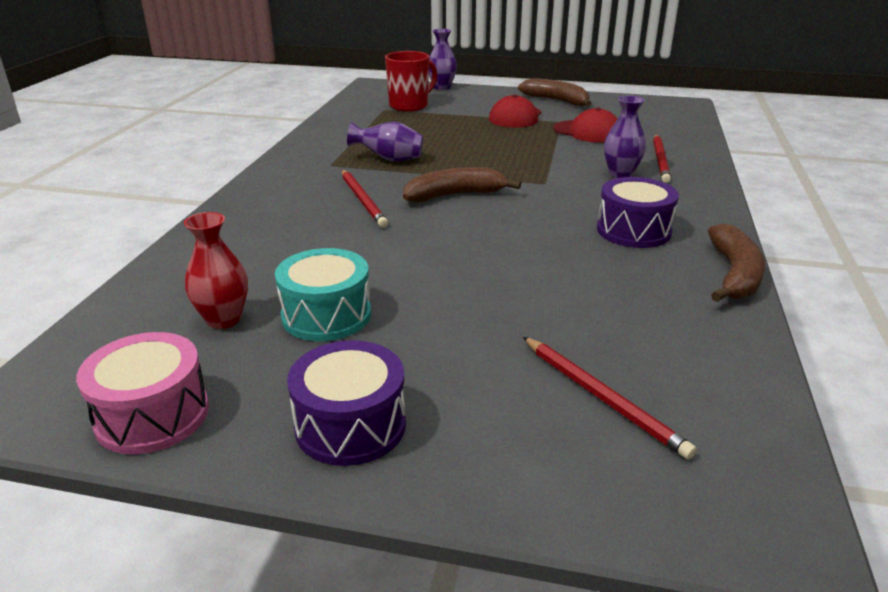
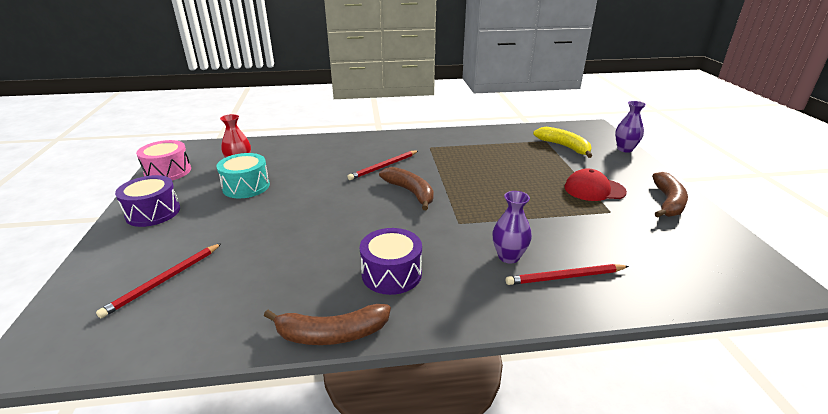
camera: 70 degrees right, 0 degrees up
purple vase [347,122,423,162] -> none
red mug [385,51,437,112] -> yellow banana [533,127,592,158]
red cap [553,107,617,143] -> none

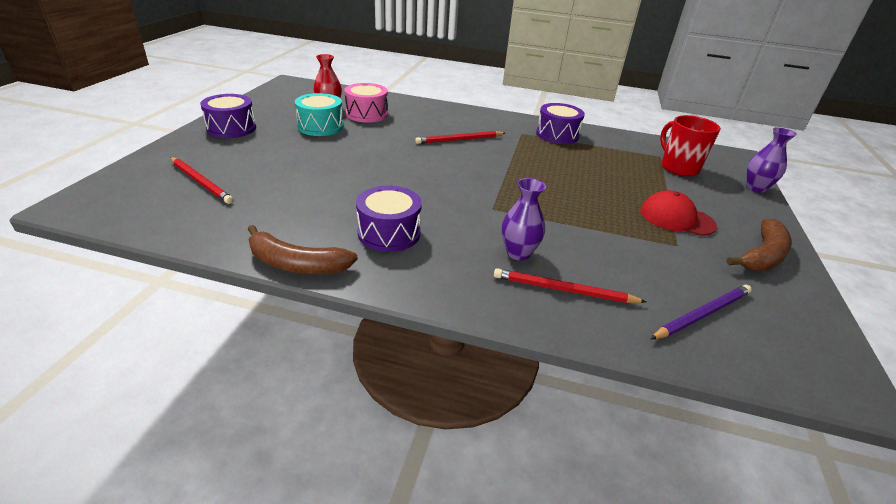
camera: 20 degrees right, 5 degrees up
red pencil [96,243,222,318] -> red pencil turned 105 degrees counterclockwise [170,157,234,204]
pink drum [136,140,191,180] -> pink drum moved to [344,83,388,123]
brown banana [379,167,434,210] -> none
yellow banana [533,127,592,158] -> red mug [660,115,721,176]
none -> purple drum [536,103,585,144]
none -> purple pencil [650,285,752,339]

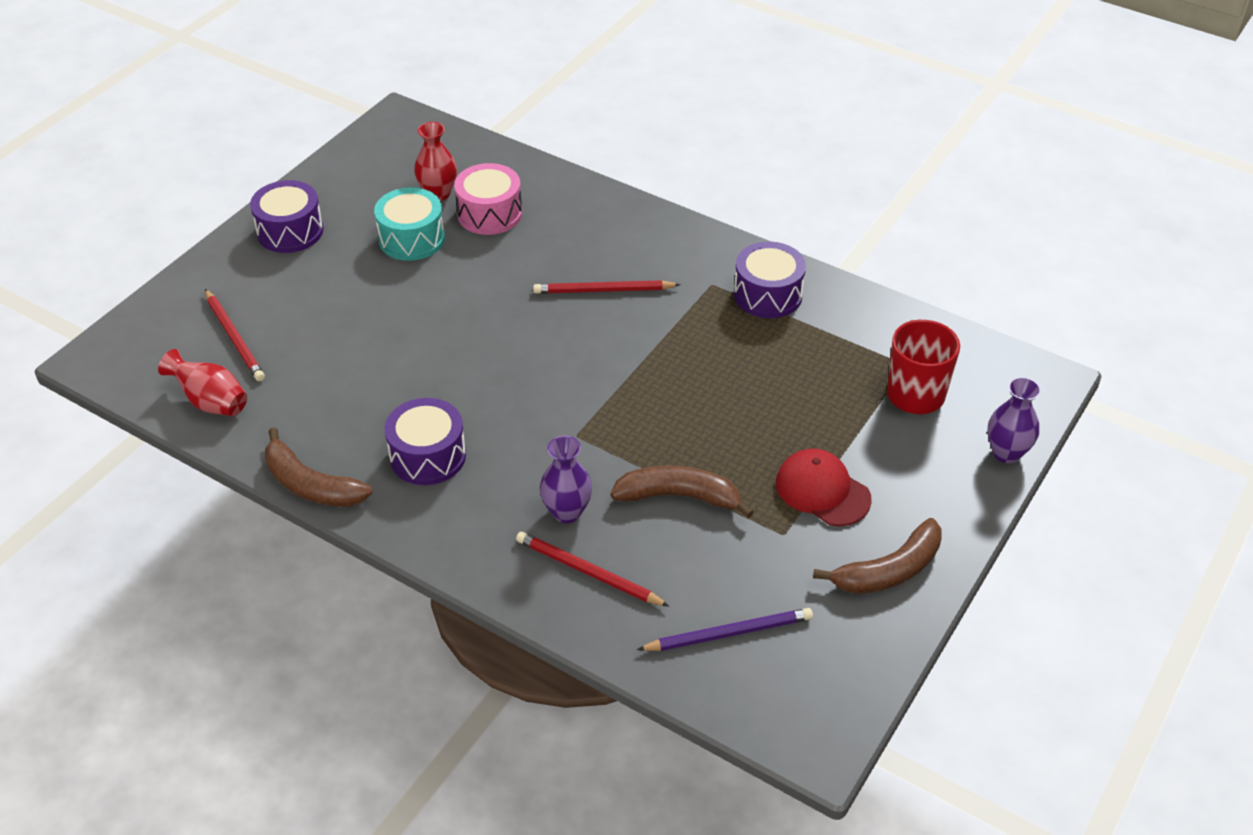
camera: 20 degrees right, 10 degrees up
none -> red vase [158,349,247,416]
none -> brown banana [611,465,754,518]

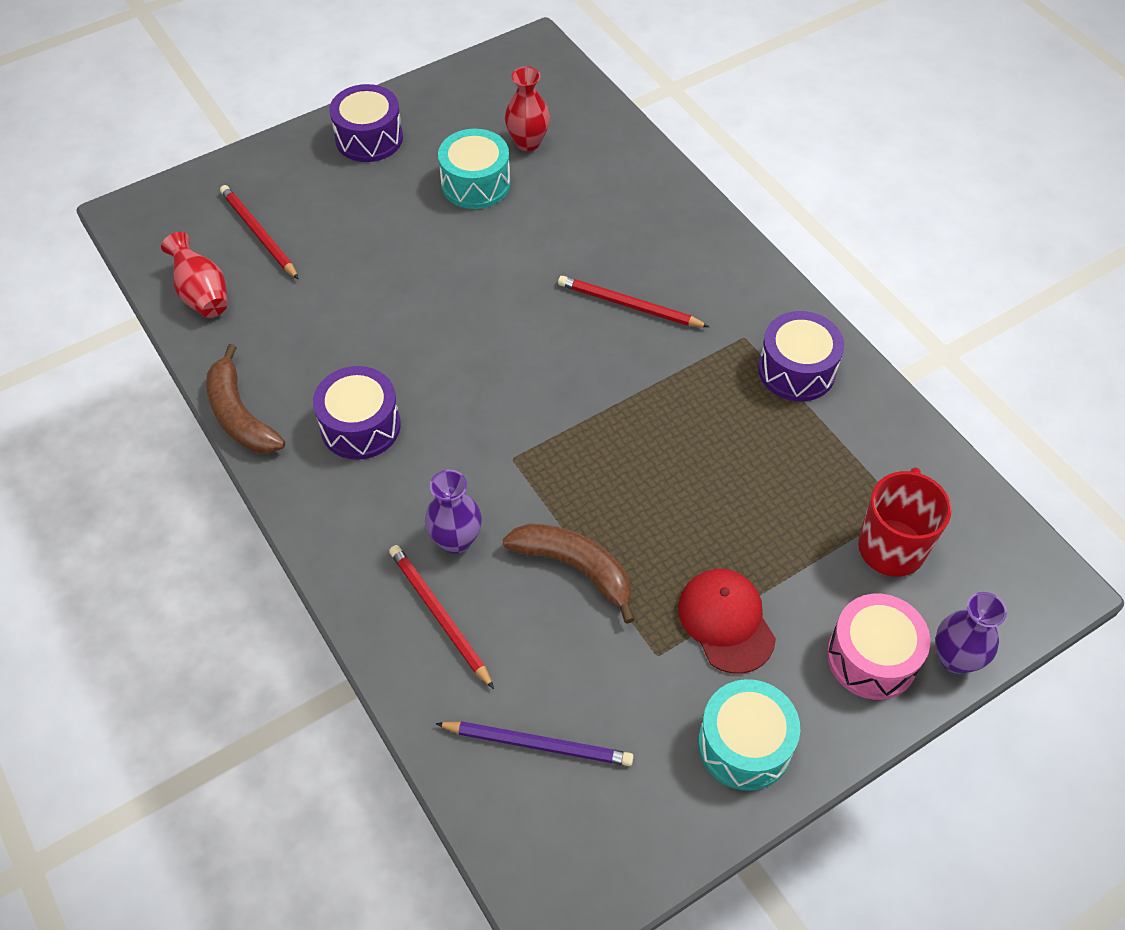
camera: 25 degrees right, 10 degrees up
red pencil [205,289,265,381] -> red pencil turned 150 degrees clockwise [220,185,299,279]
pink drum [454,163,522,235] -> pink drum moved to [827,594,930,700]
brown banana [813,518,942,594] -> turquoise drum [698,679,800,791]

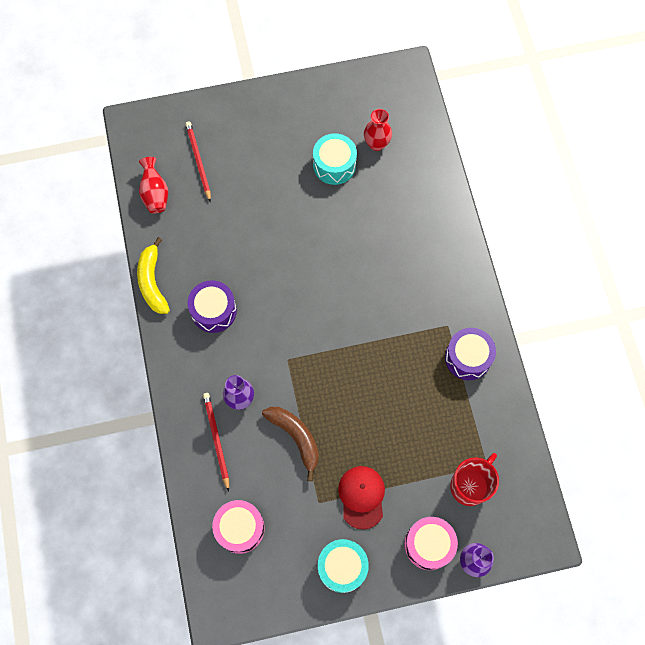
camera: 20 degrees right, 15 degrees up
brown banana [206,344,285,454] -> yellow banana [137,237,170,314]
purple drum [330,84,403,162] -> none
purple pencil [435,721,634,766] -> pink drum [212,500,265,554]
red pencil [558,276,709,327] -> none

